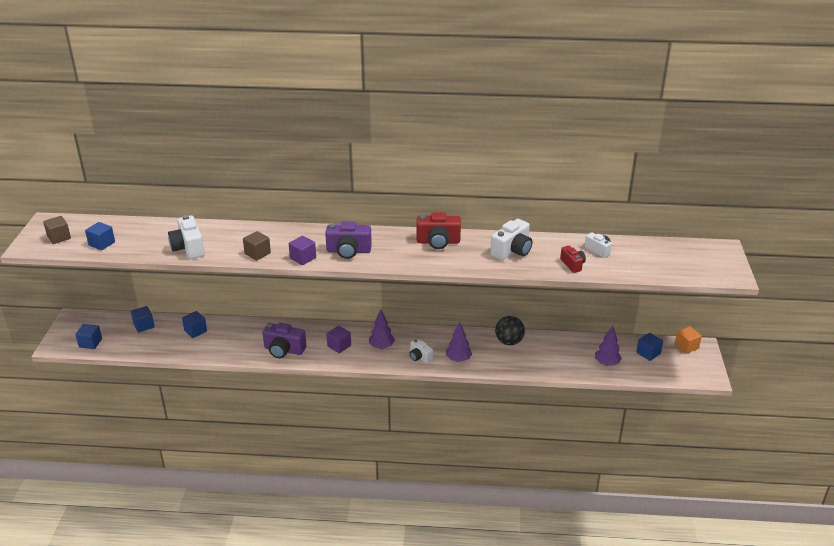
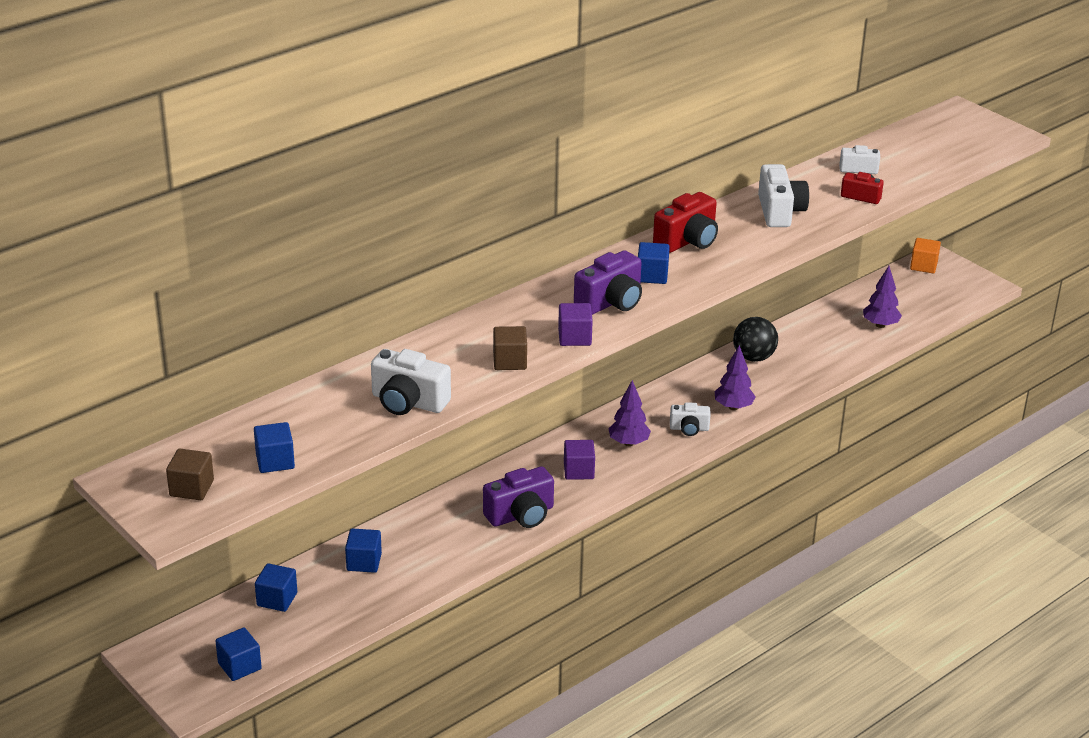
camera: 45 degrees left, 0 degrees up
blue cube [636,333,663,361] -> blue cube moved to [638,242,670,284]

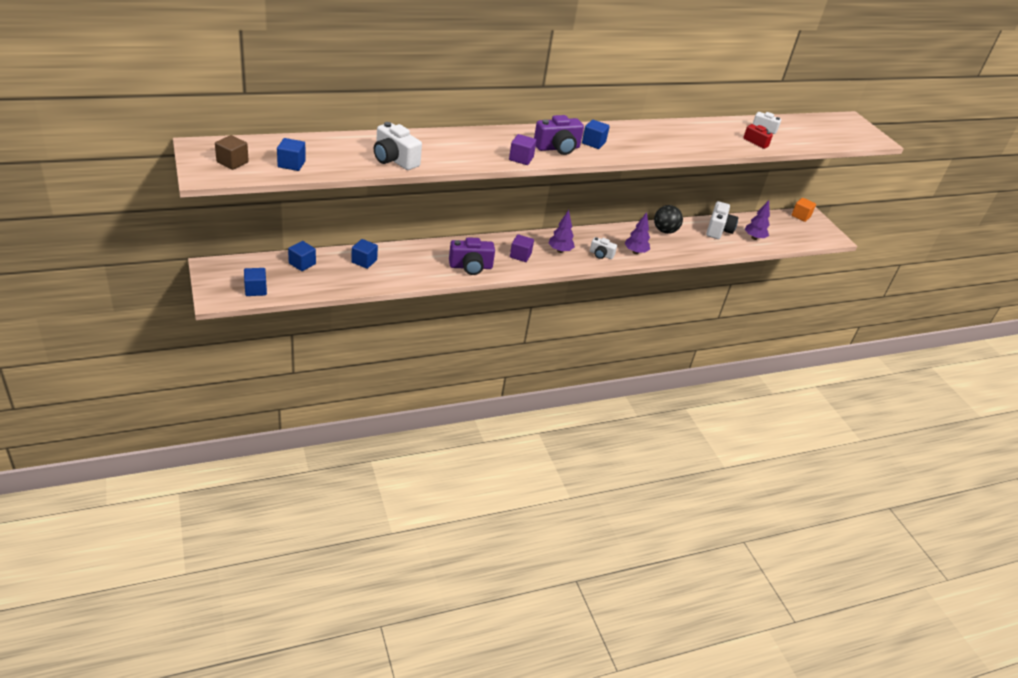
camera: 15 degrees right, 5 degrees up
brown cube [493,326,527,370] -> none
red camera [653,192,718,253] -> none
white camera [758,164,809,227] -> white camera moved to [706,201,738,239]

